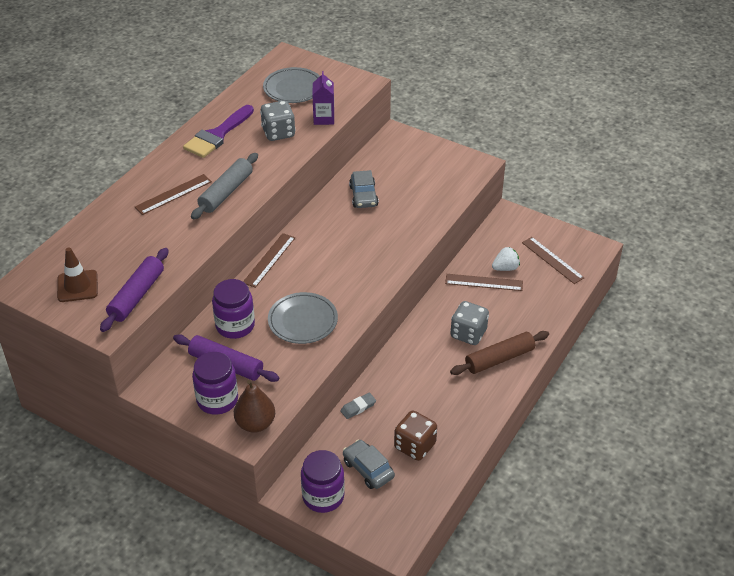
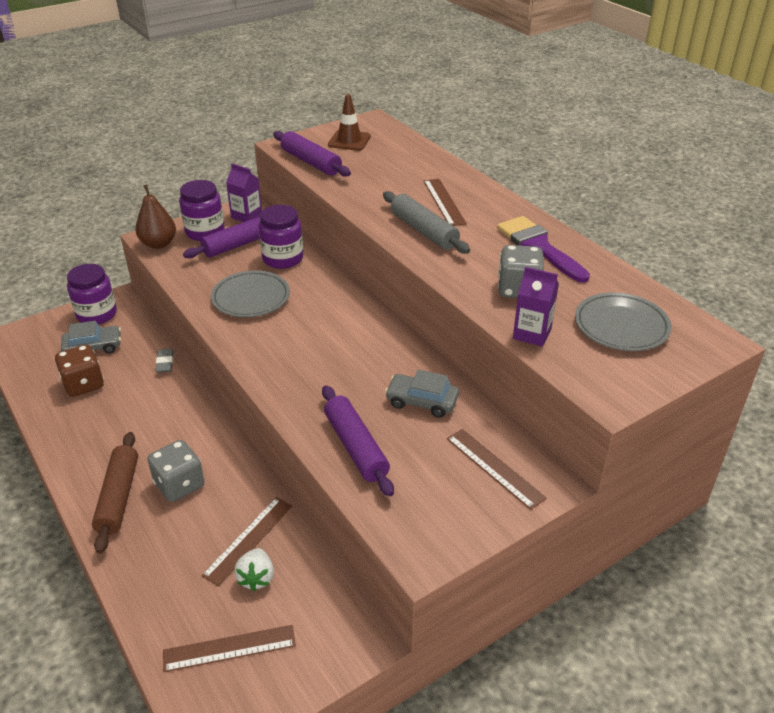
camera: 115 degrees right, 5 degrees down
brown ruler [243,233,295,288] -> brown ruler moved to [447,429,547,510]
none -> purple carton [226,164,262,222]
none -> purple rolling pin [322,385,394,496]

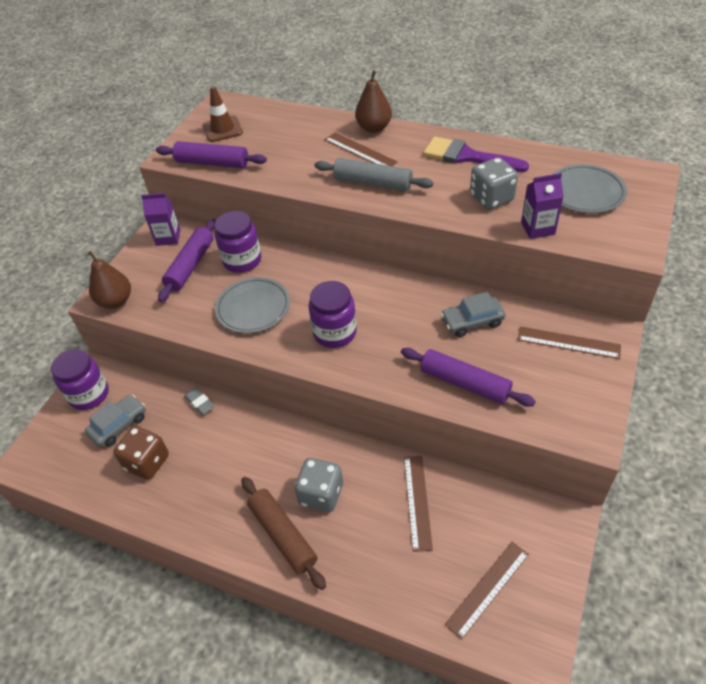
camera: 30 degrees left, 10 degrees up
purple jar [179,180,225,241] -> purple jar moved to [308,281,357,348]
white strawberry [234,548,274,591] -> none
none -> brown pear [355,70,392,133]

